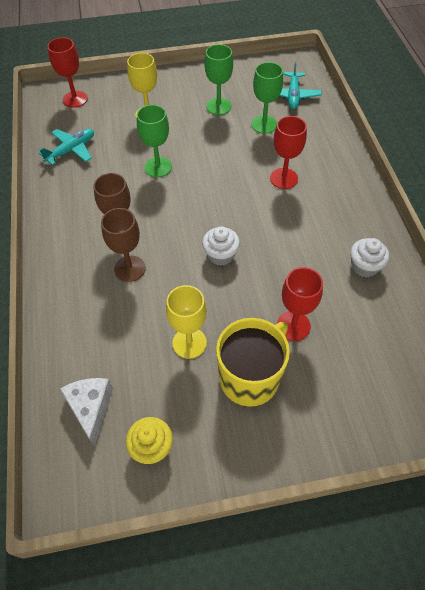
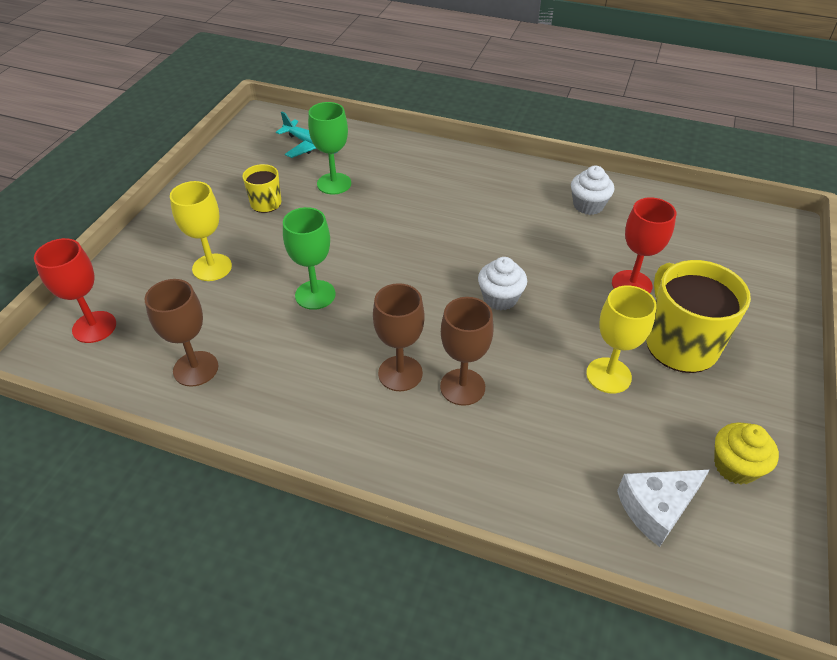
camera: 60 degrees left, 10 degrees down
turquoise plane [39,129,94,166] -> brown goblet [145,279,218,386]
white cheese [60,378,113,447] -> white cheese turned 45 degrees counterclockwise [617,470,710,547]
green goblet [204,44,233,115] -> yellow mug [242,164,281,213]
red goblet [270,116,307,189] -> none

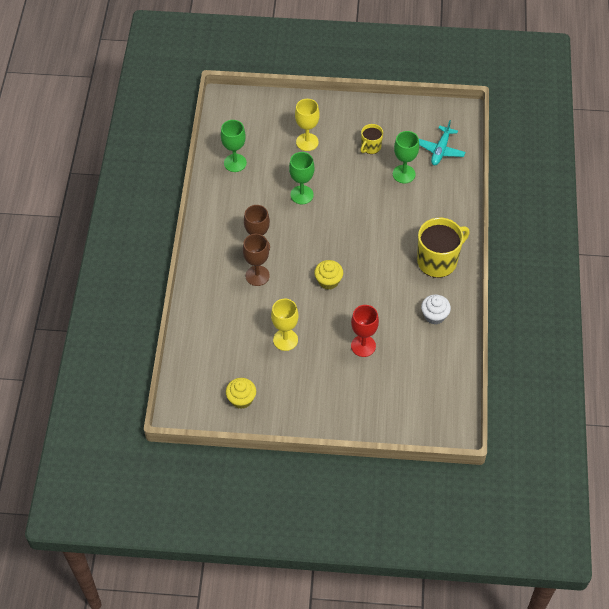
camera: 75 degrees right, 10 degrees up
red goblet [34,238,116,343] -> none
brown goblet [145,279,218,386] -> green goblet [221,120,247,172]
white cupcake [478,257,527,310] -> yellow cupcake [314,260,343,290]
white cheese [617,470,710,547] -> none
yellow mug [646,260,751,373] -> yellow mug moved to [417,218,470,278]

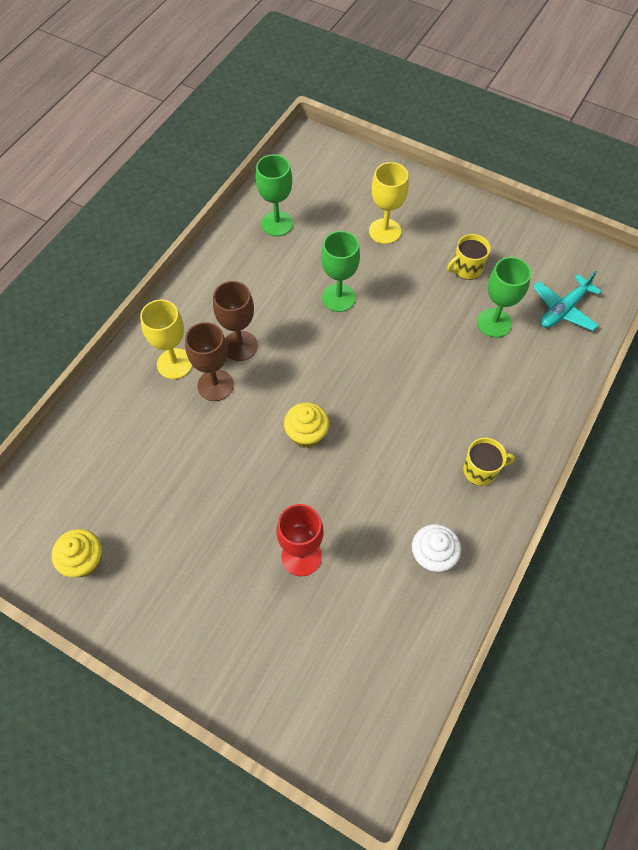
camera: 25 degrees right, 5 degrees up
yellow goblet [271,299,299,351] -> yellow goblet moved to [140,299,192,379]
yellow mug [417,218,470,278] -> yellow mug [463,438,515,486], size x0.53

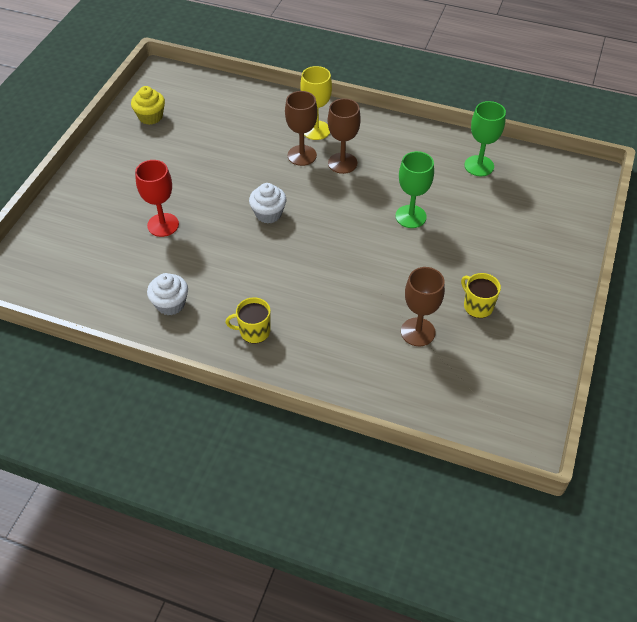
camera: 80 degrees right, 10 degrees down
yellow cupcake [284,403,329,448] -> white cupcake [249,183,286,223]
yellow goblet [369,162,409,244] -> none
yellow mug [463,438,515,486] -> yellow mug turned 105 degrees clockwise [226,297,271,344]
green goblet [477,257,531,338] -> brown goblet [401,267,445,346]
turquoise plane [533,271,602,331] -> none

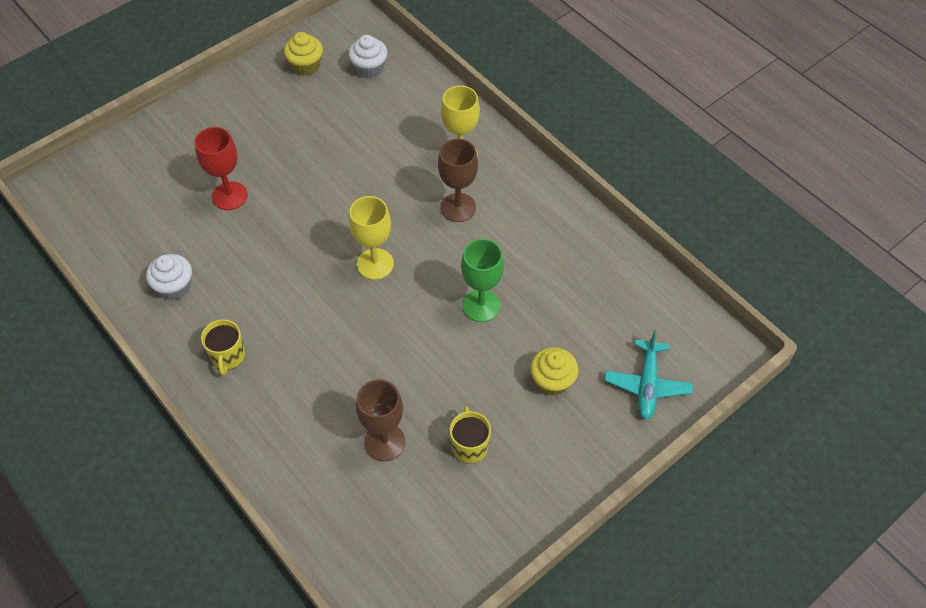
camera: 30 degrees right, 5 degrees up
yellow mug [226,297,271,344] -> yellow mug turned 120 degrees counterclockwise [201,319,245,376]
white cupcake [249,183,286,223] -> white cupcake moved to [348,35,388,79]
brown goblet [285,91,318,166] -> none
green goblet [464,101,506,176] -> none
none -> yellow goblet [349,196,394,280]
none -> yellow cupcake [530,347,579,396]
none -> turquoise plane [605,330,693,420]

